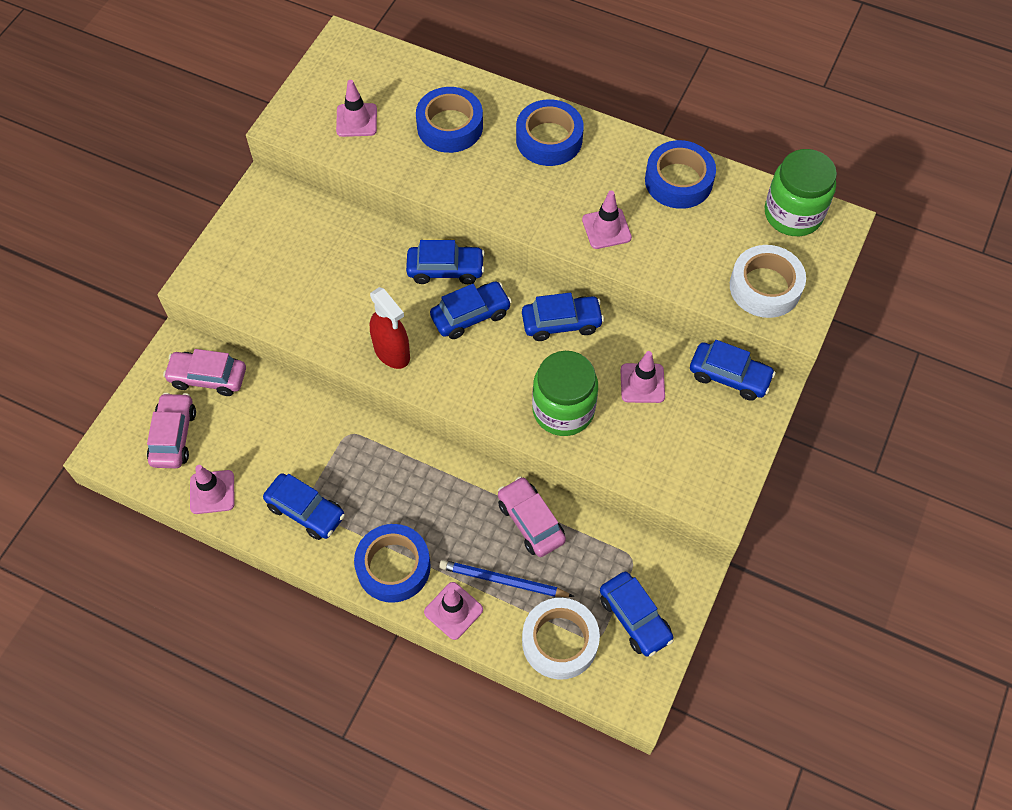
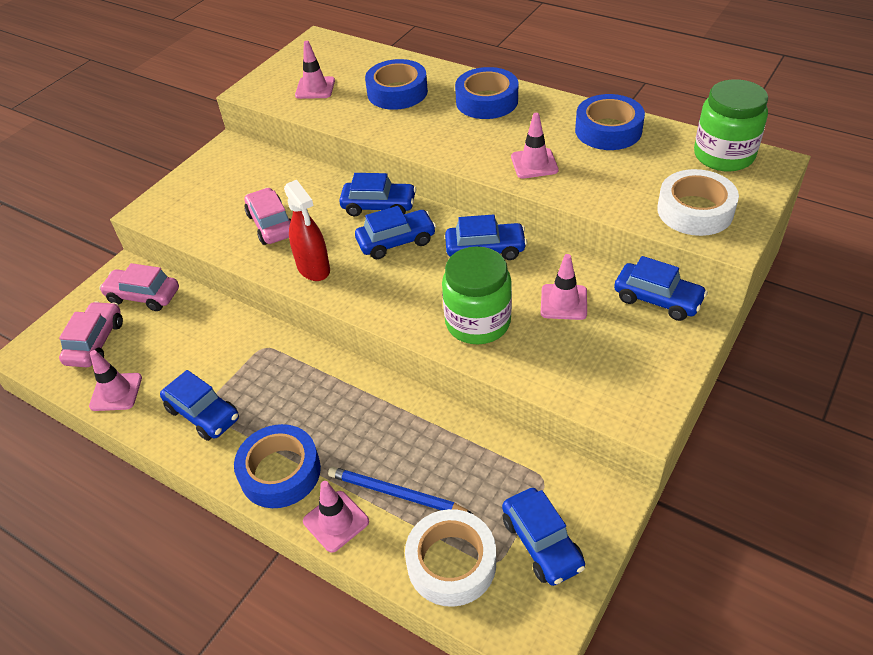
camera: 10 degrees right, 15 degrees down
pink car [498,477,566,557] -> pink car moved to [244,188,291,245]

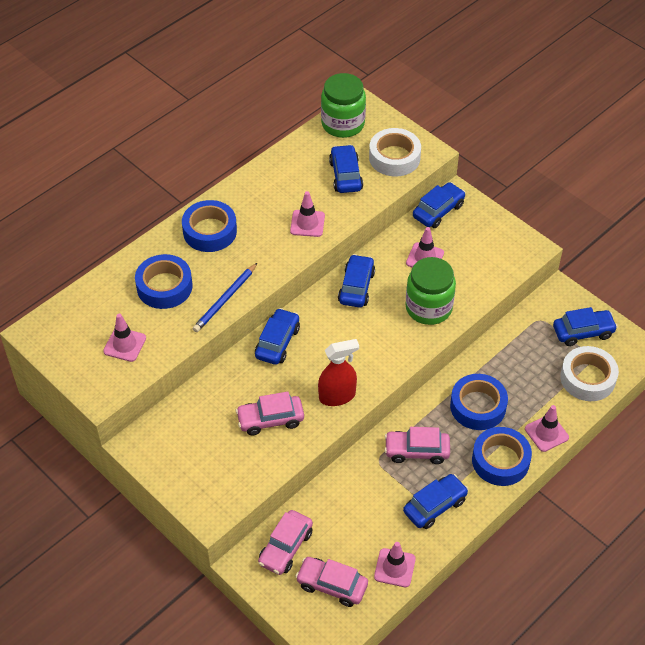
camera: 80 degrees left, 5 degrees up
blue pencil [328,467,473,514] -> blue pencil moved to [193,263,257,332]
blue car [355,206,436,259] -> blue car moved to [329,145,363,193]
blue tape [575,94,645,150] -> blue tape moved to [450,374,508,430]
none -> pink car [384,427,450,464]

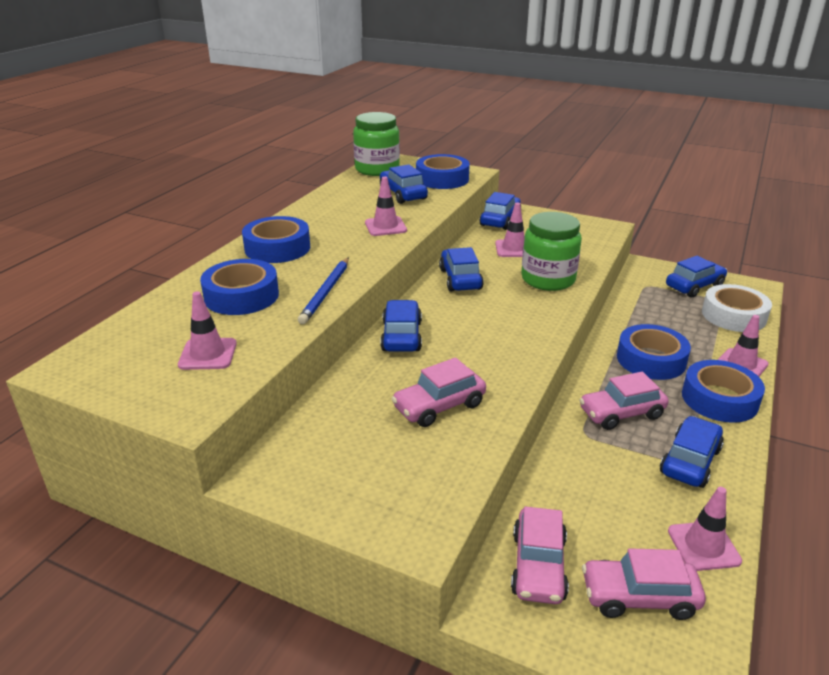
camera: 20 degrees left, 20 degrees down
red spray bottle [318,339,359,406] -> none
white tape [369,128,421,177] -> blue tape [416,154,470,189]

